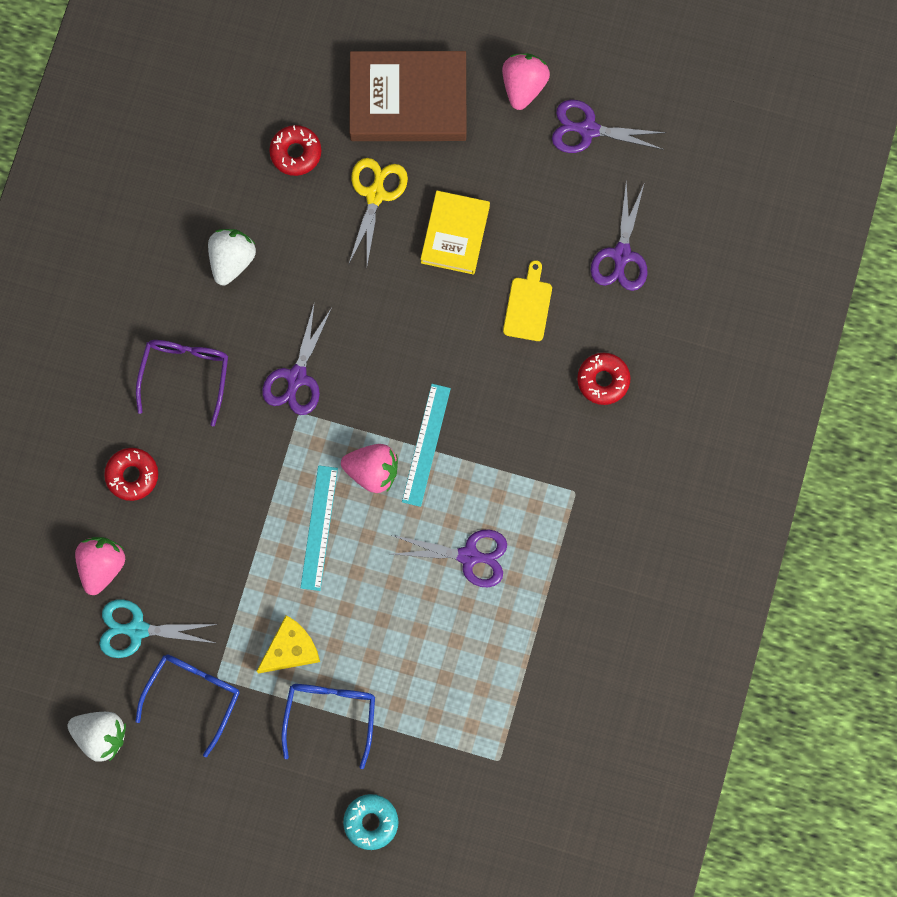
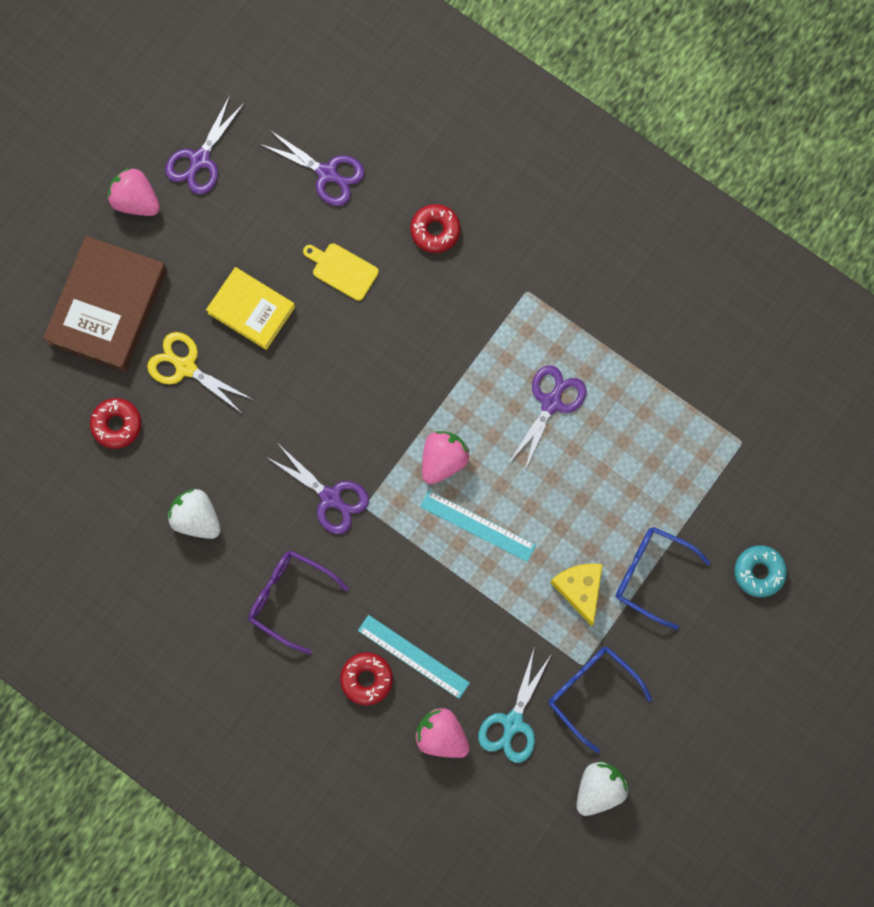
camera: 70 degrees left, 0 degrees up
turquoise ruler [402,384,451,507] -> turquoise ruler moved to [358,615,470,699]

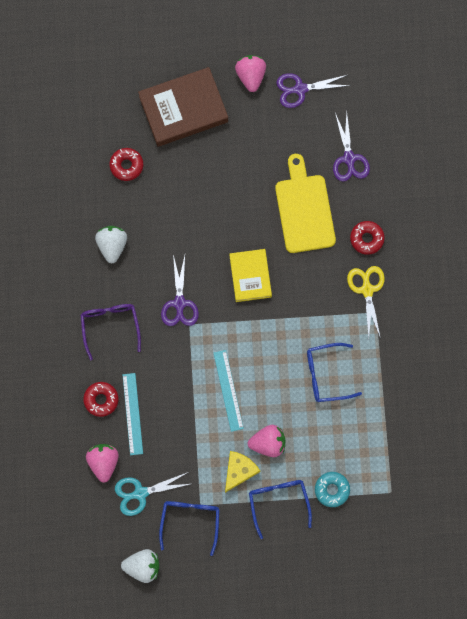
camera: 50 degrees right, 0 degrees up
yellow scissors [147,332,253,414] -> yellow scissors moved to [347,266,385,339]
yellow book [206,267,295,350] -> yellow book moved to [230,249,272,302]
yellow cutting board [303,243,379,301] -> yellow cutting board [275,154,336,253], size x1.90
pink strawberry [422,431,470,484] -> pink strawberry moved to [248,425,285,457]
purple scissors [509,365,587,470] -> blue glasses [307,343,362,402]
turquoise donut [735,545,787,597] -> turquoise donut moved to [315,472,350,507]

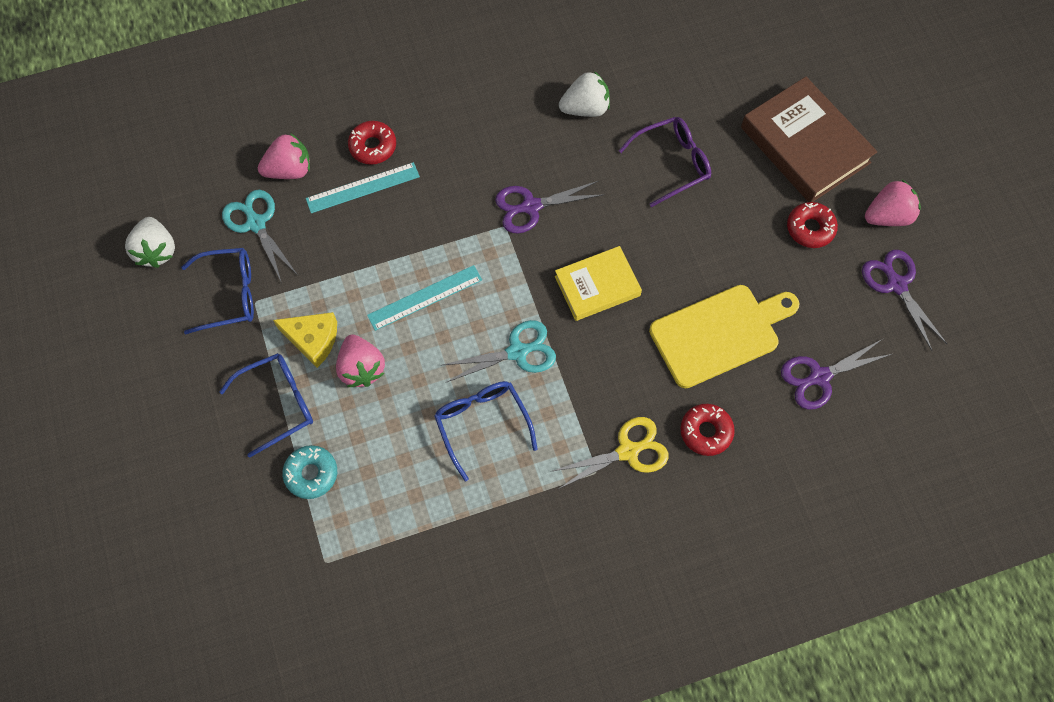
camera: 75 degrees right, 10 degrees down
purple glasses [81,304,141,360] -> purple glasses moved to [619,117,711,207]
red donut [110,148,143,181] -> red donut moved to [787,202,838,248]
none -> turquoise scissors [443,320,556,382]

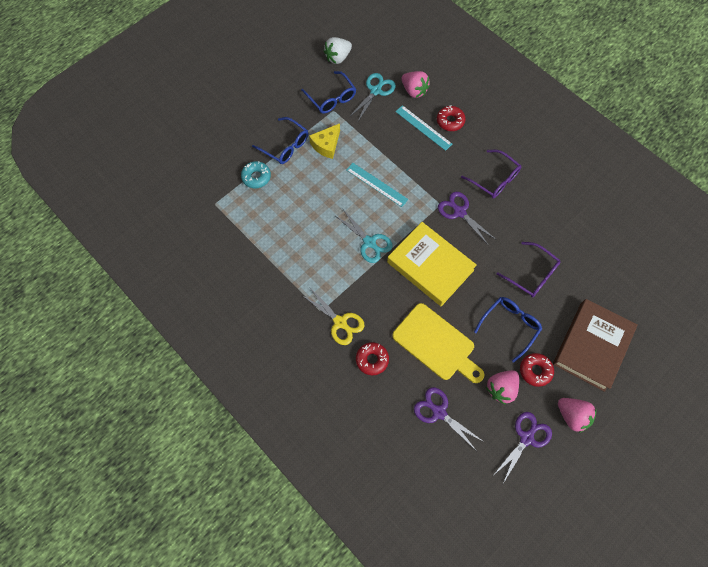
camera: 65 degrees right, 0 degrees up
yellow cheese [273,312,337,368] -> yellow cheese turned 45 degrees clockwise [309,123,340,159]
pink strawberry [336,335,385,387] -> pink strawberry moved to [486,370,519,405]
blue glasses [434,381,538,481] -> blue glasses moved to [474,297,542,363]
yellow book [555,246,642,321] -> yellow book [387,222,477,306], size x1.60
white strawberry [559,71,610,117] -> none
none -> purple glasses [461,150,521,198]

